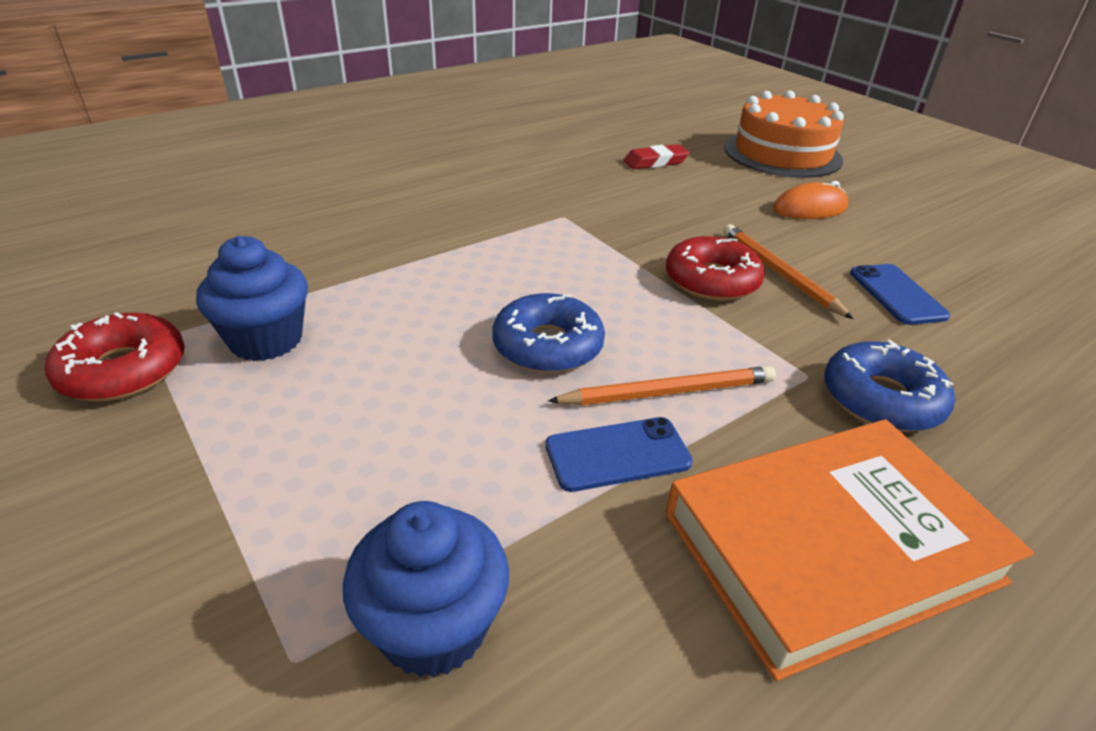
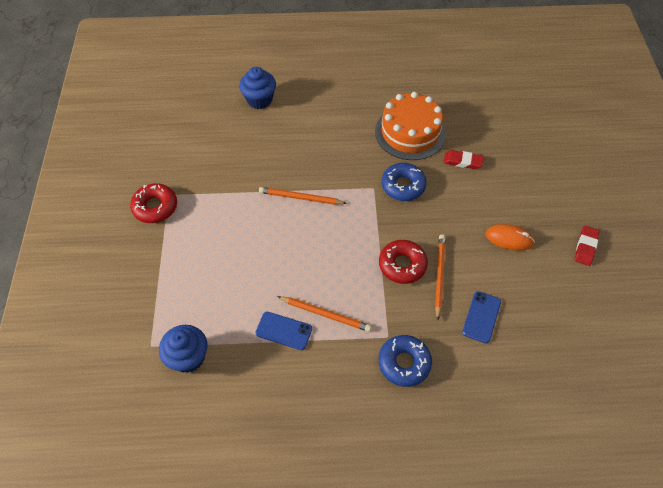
camera: 35 degrees right, 20 degrees up
blue cupcake [196,236,308,361] -> blue cupcake moved to [239,67,276,109]
blue donut [492,293,605,373] -> blue donut moved to [382,163,427,201]
orange book [666,419,1034,681] -> none
orange cake [724,90,844,178] -> orange cake moved to [375,92,446,160]
none -> orange pencil [259,187,347,205]
none -> red eraser [575,226,600,266]

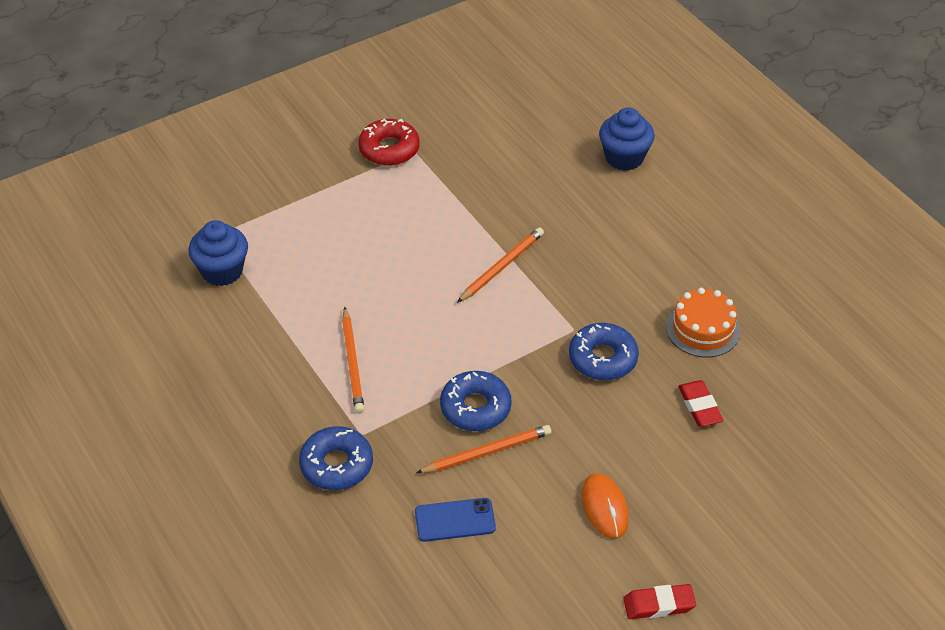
camera: 60 degrees right, 10 degrees down
blue phone [255,312,312,350] -> none
orange pencil [259,187,347,205] -> orange pencil turned 60 degrees clockwise [457,227,544,303]
orange cake [375,92,446,160] -> orange cake [666,288,740,357], size x0.64
red donut [379,240,428,284] -> blue donut [440,371,512,431]

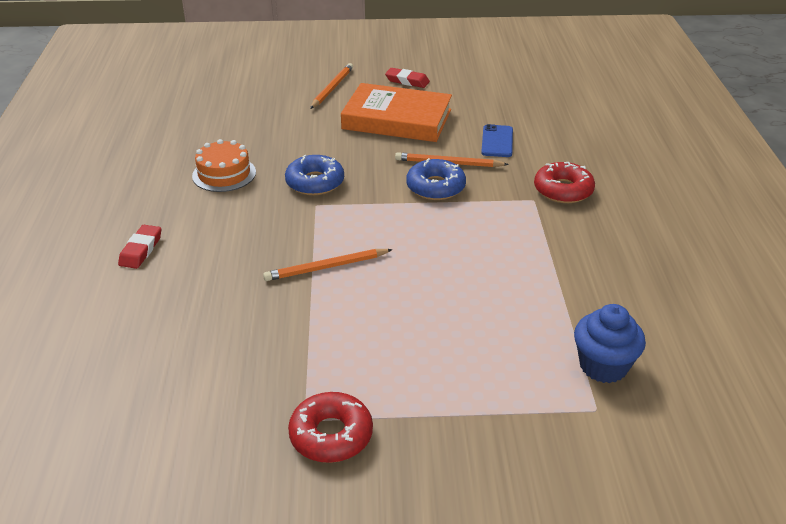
camera: 150 degrees left, 10 degrees down
blue donut [299,426,373,490] -> red donut [534,162,595,203]
orange pencil [342,307,364,414] -> orange pencil moved to [310,63,353,109]
blue phone [415,498,496,542] -> blue phone turned 75 degrees clockwise [481,124,513,157]
orange mouse [581,473,629,539] -> orange book [341,83,452,142]
blue cupcake [599,108,655,171] -> none
red eraser [678,380,724,427] -> red eraser moved to [118,225,161,269]

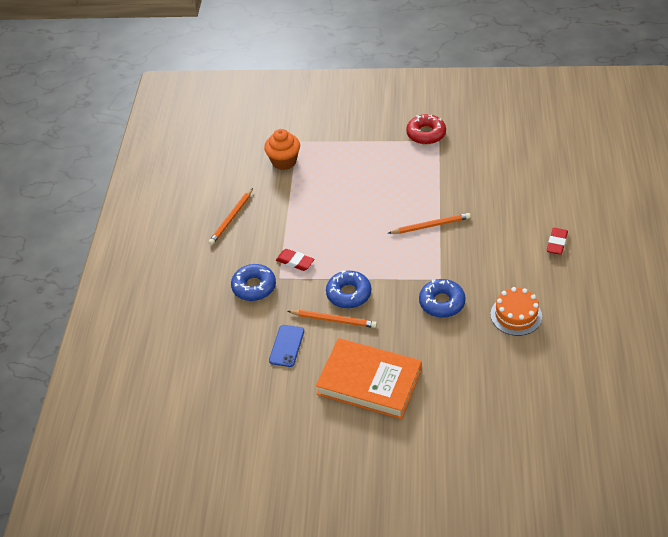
camera: 170 degrees left, 10 degrees up
orange pencil [310,63,353,109] -> orange pencil moved to [208,188,253,245]
red eraser [385,68,430,88] -> red eraser moved to [276,249,314,271]
red donut [534,162,595,203] -> blue donut [231,264,276,301]
blue cupcake [574,304,646,383] -> orange cupcake [264,129,300,170]

